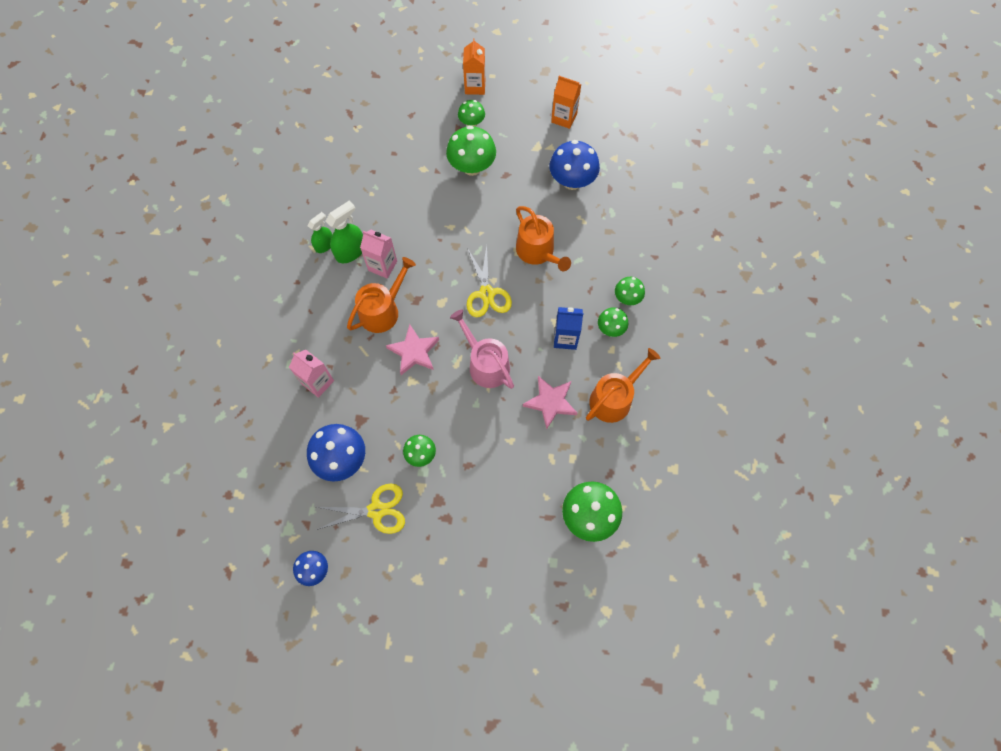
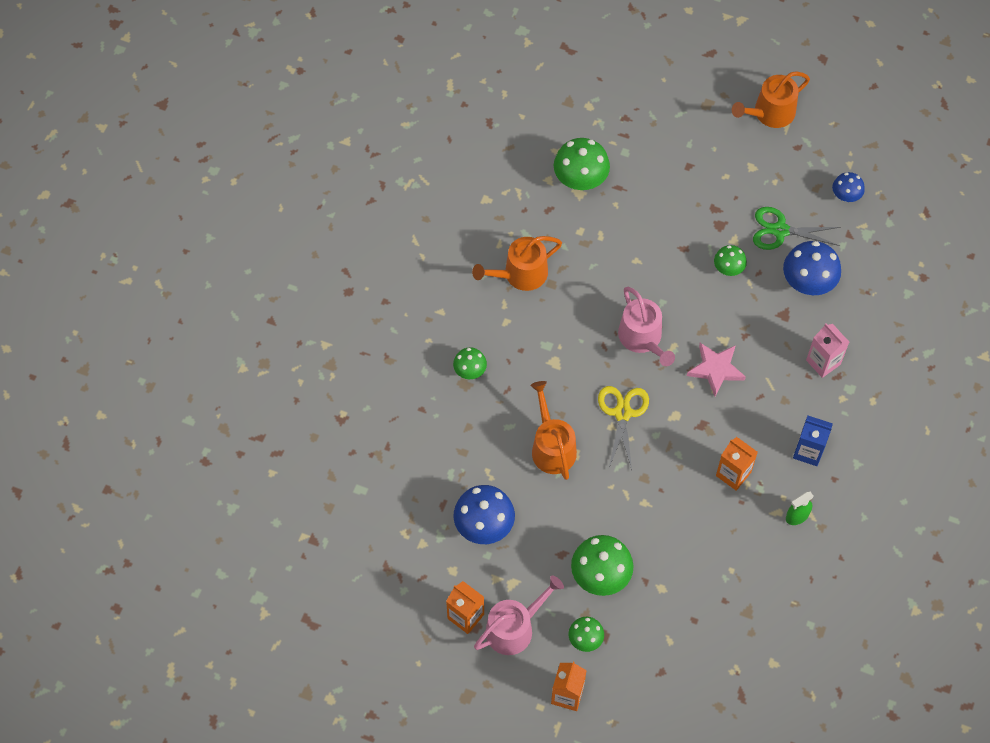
camera: 165 degrees left, 5 degrees down
yellow scissors [316,484,405,534] -> green scissors [753,207,841,250]
green spray bottle [326,200,363,263] -> none
orange watering can [347,257,416,333] -> orange watering can moved to [732,71,810,128]
pink carton [360,230,397,279] -> orange carton [716,437,758,490]
pink star [523,376,577,429] -> none
blue carton [554,307,583,350] -> blue carton moved to [793,416,833,466]
green mushroom [598,307,628,337] -> none
none -> pink watering can [474,576,564,655]

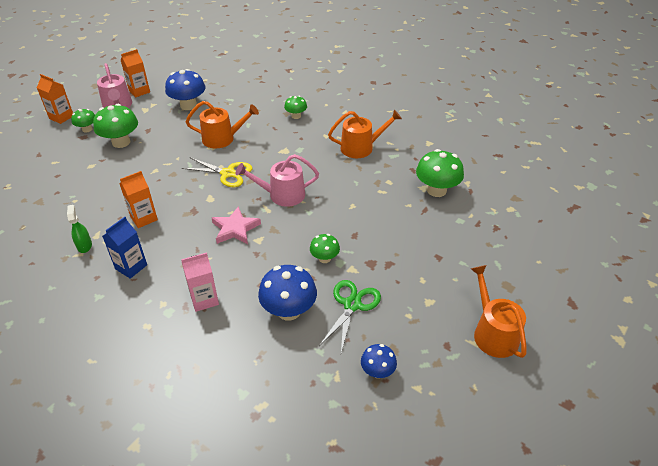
camera: 105 degrees right, 20 degrees down
orange watering can [472,236,562,291] -> orange watering can turned 90 degrees clockwise [328,110,402,158]

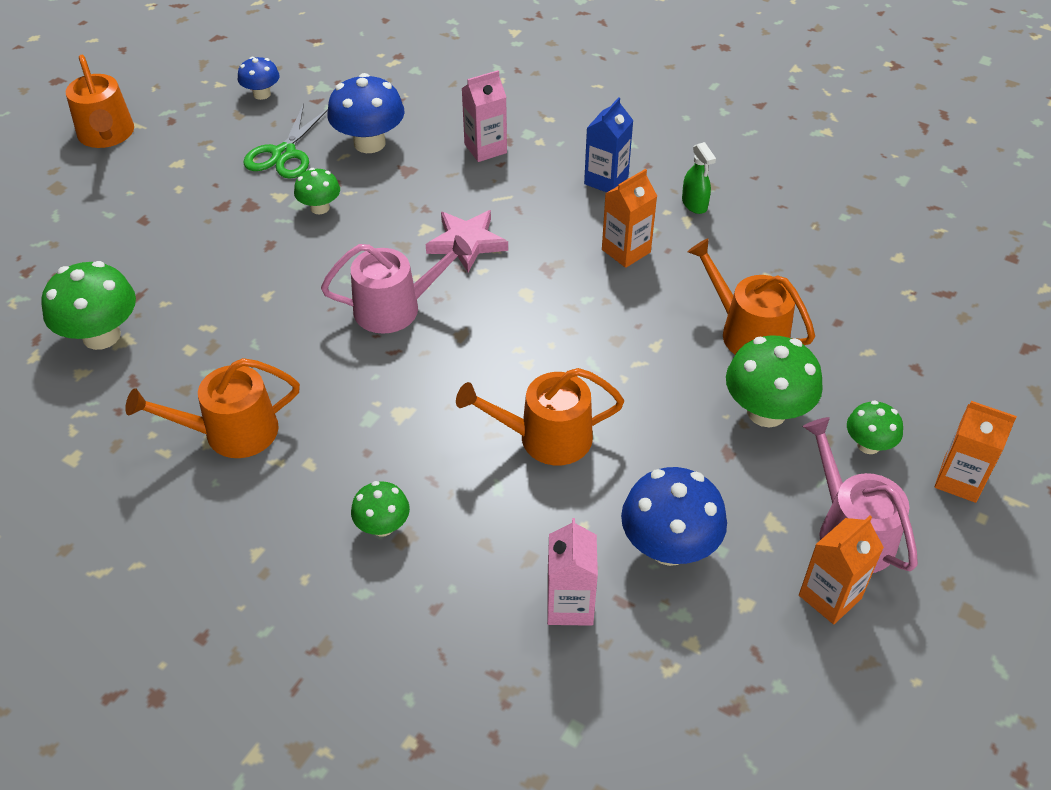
camera: 175 degrees right, 5 degrees up
yellow scissors [182,157,252,187] -> none
none -> pink carton [547,518,598,626]
none -> orange watering can [688,238,815,355]

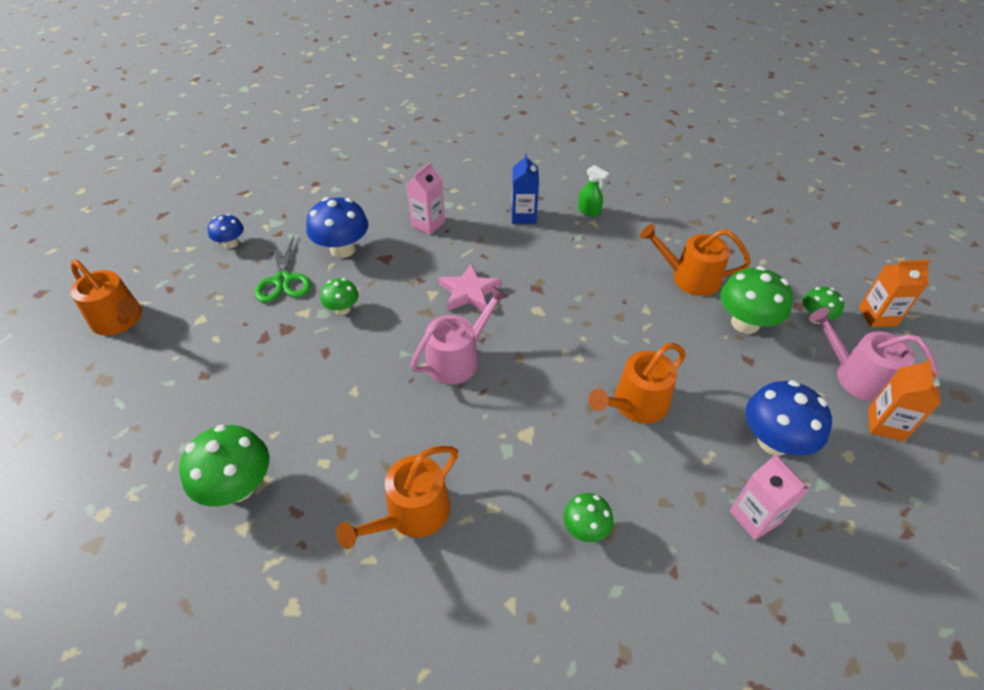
camera: 30 degrees left, 0 degrees up
orange carton [602,169,657,268] -> none

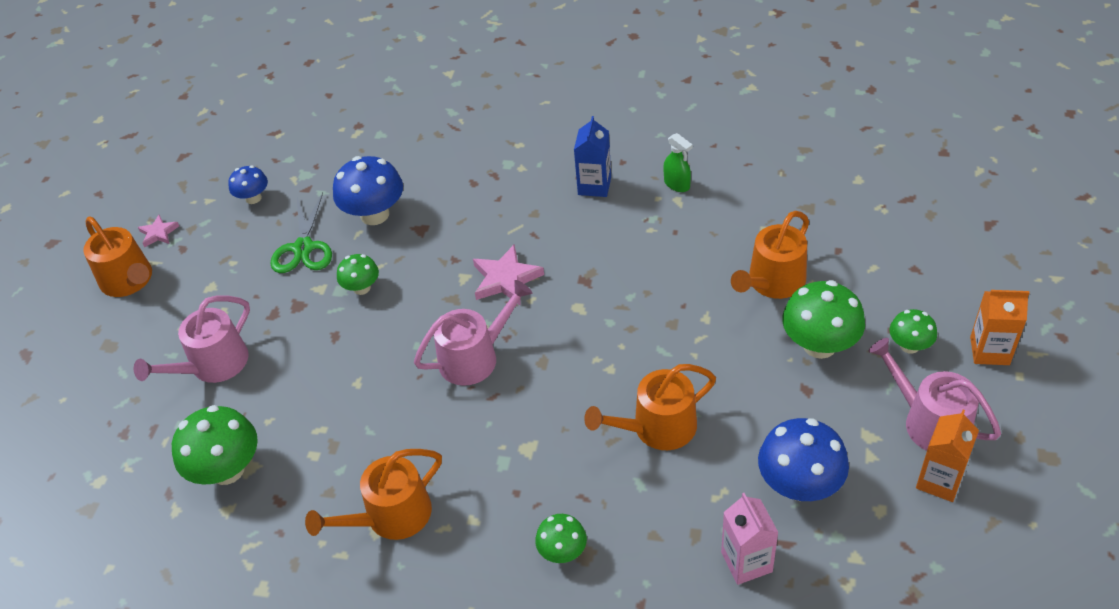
camera: 15 degrees right, 0 degrees up
pink carton [406,162,445,235] -> none
orange watering can [640,224,751,296] -> orange watering can turned 75 degrees counterclockwise [731,211,809,299]
none -> pink watering can [134,295,250,383]
none -> pink star [138,215,179,247]

